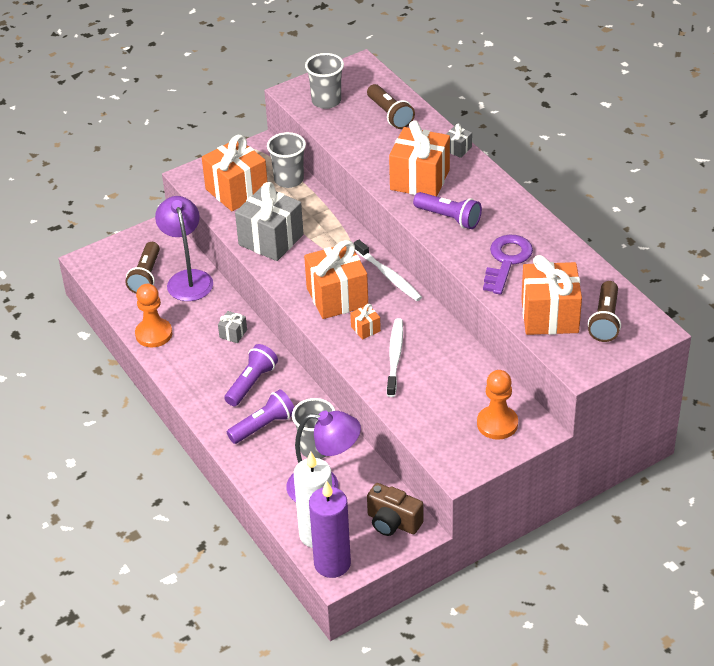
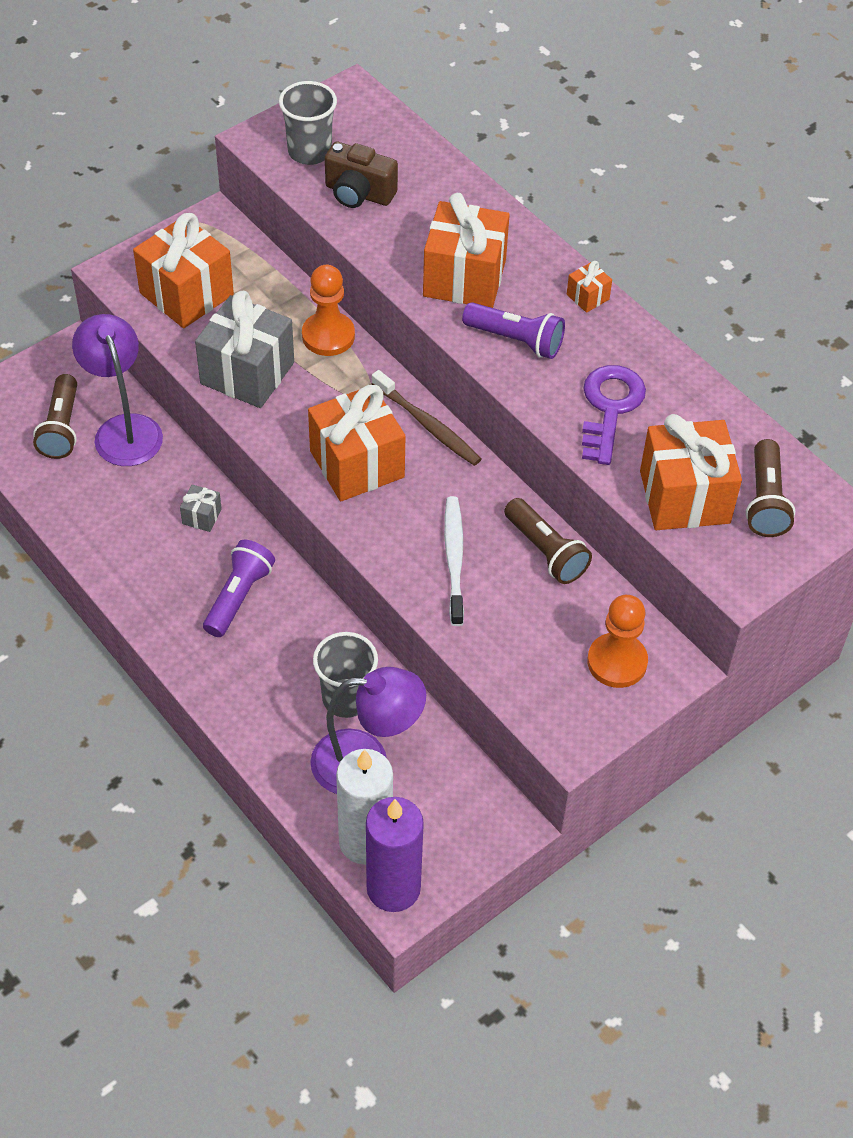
camera: 10 degrees left, 10 degrees up
orange pawn [135,284,172,348] -> orange pawn moved to [302,265,355,356]
purple flashlight [227,389,294,444] -> none
grey cup [267,132,306,188] -> none
orange gift [350,304,381,340] -> orange gift moved to [567,261,612,313]
white toothbrush [354,240,422,301] -> brown toothbrush [372,370,481,466]
brown flashlight [367,84,415,129] -> brown flashlight moved to [504,498,592,584]
brown camera [367,483,424,536] -> brown camera moved to [325,141,398,208]
grey gift [446,124,472,158] -> none

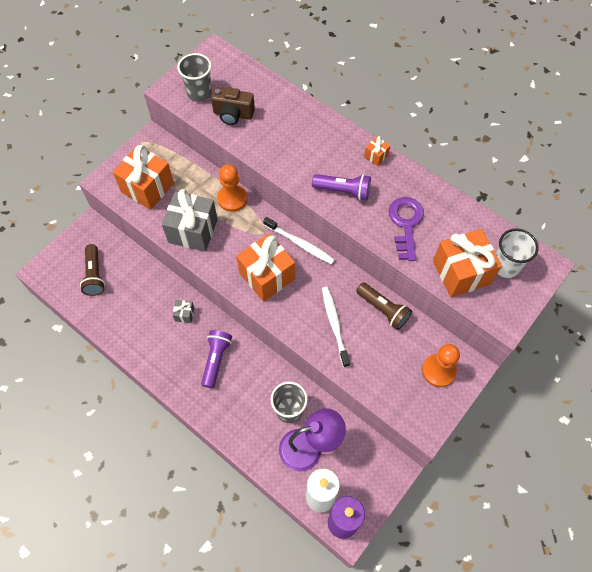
camera: 10 degrees left, 10 degrees up
purple lamp [72,314,163,466] -> none
brown toothbrush [372,370,481,466] -> white toothbrush [263,217,335,264]
orange gift [423,193,510,308] -> none
brown flashlight [746,439,795,537] -> white cup [496,228,539,278]

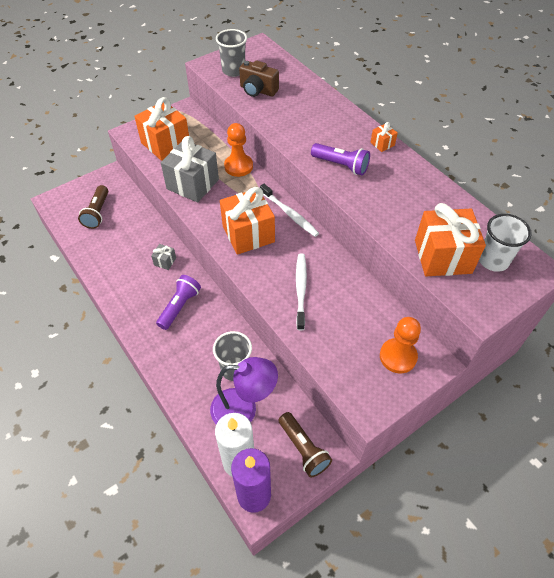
camera: 15 degrees right, 10 degrees down
brown flashlight [356,282,412,330] -> brown flashlight moved to [279,412,332,478]
purple key [388,197,424,261] -> none

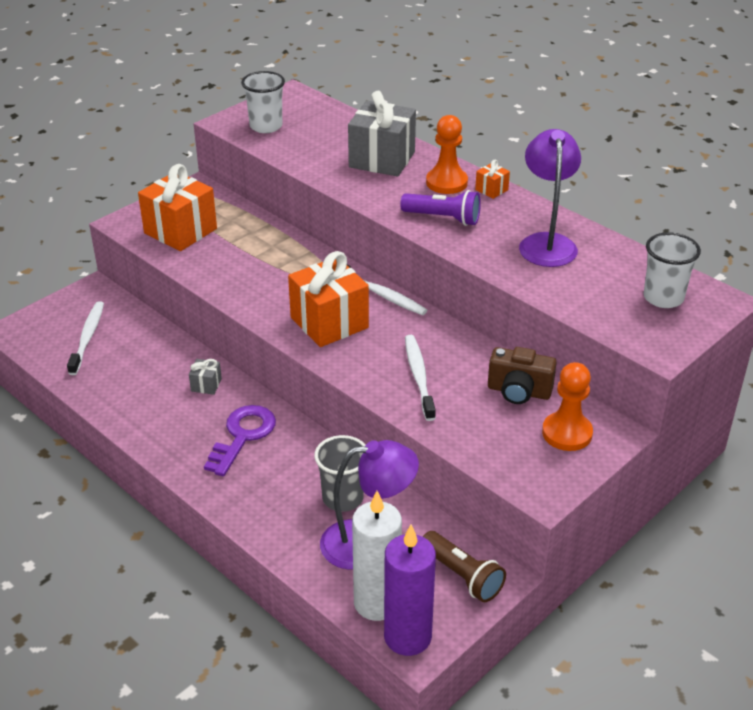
camera: 10 degrees left, 15 degrees down
brown flashlight [78,185,108,229] -> white toothbrush [67,301,104,375]
purple flashlight [156,275,201,330] -> purple key [204,405,276,476]
grey gift [161,136,219,203] -> grey gift moved to [348,91,416,176]
grey cup [216,29,247,77] -> white cup [241,71,285,133]
orange pawn [224,123,253,177] -> orange pawn moved to [426,115,468,194]
brown camera [239,60,279,97] -> brown camera moved to [488,347,557,404]
orange gift [415,203,486,276] -> none
none -> purple lamp [519,129,581,267]

